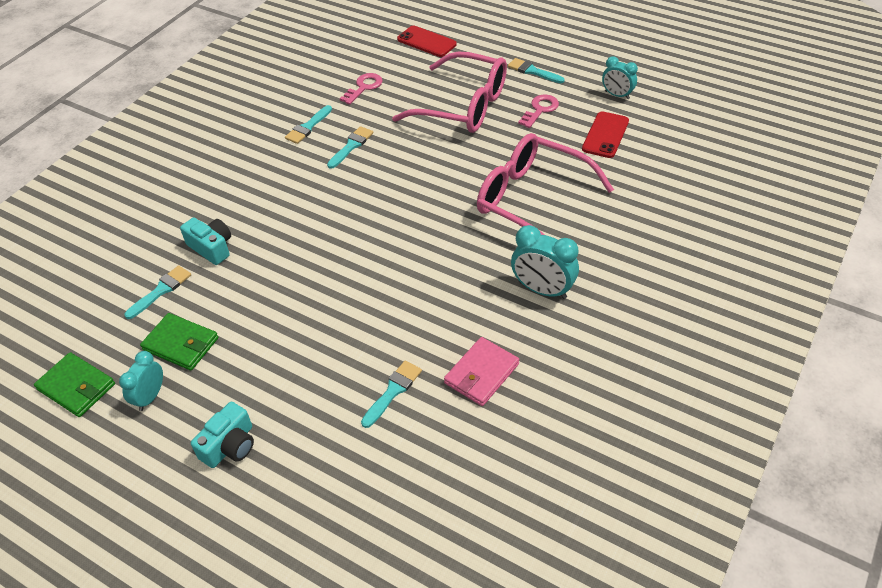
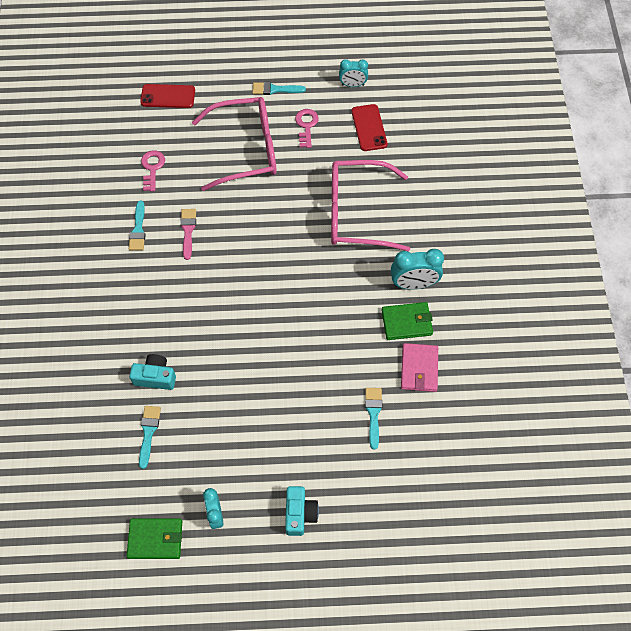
camera: 35 degrees left, 15 degrees up
green wallet [140,313,218,371] -> green wallet moved to [381,302,433,340]
turquoise brush [327,126,373,169] -> pink brush [180,209,196,260]

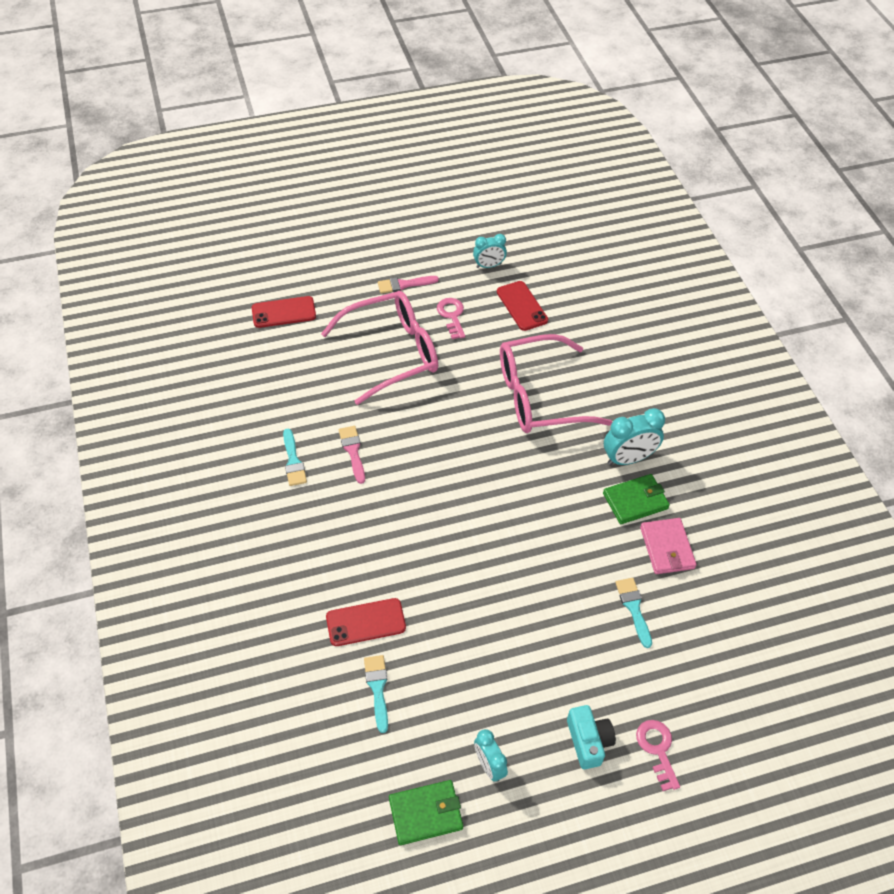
camera: 15 degrees left, 10 degrees down
turquoise camera [129,354,176,390] -> red phone [326,598,406,646]
pink key [141,150,165,192] -> pink key moved to [636,720,680,791]
turquoise brush [252,82,306,95] -> pink brush [378,276,439,294]

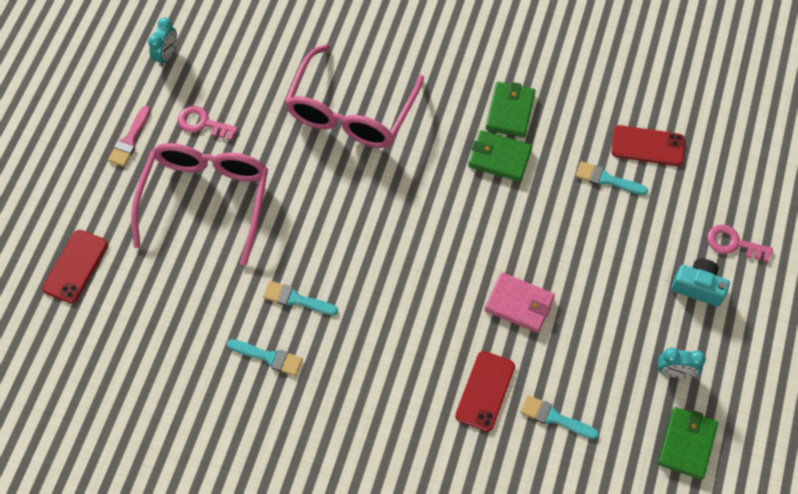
camera: 55 degrees left, 10 degrees up
pink brush [339,426,365,484] -> turquoise brush [263,281,338,315]
red phone [497,281,548,331] -> red phone moved to [611,125,685,166]
turquoise clock [604,408,665,465] -> none
pink wallet [640,518,697,574] -> pink wallet moved to [485,272,555,333]
none -> green wallet [468,130,533,182]

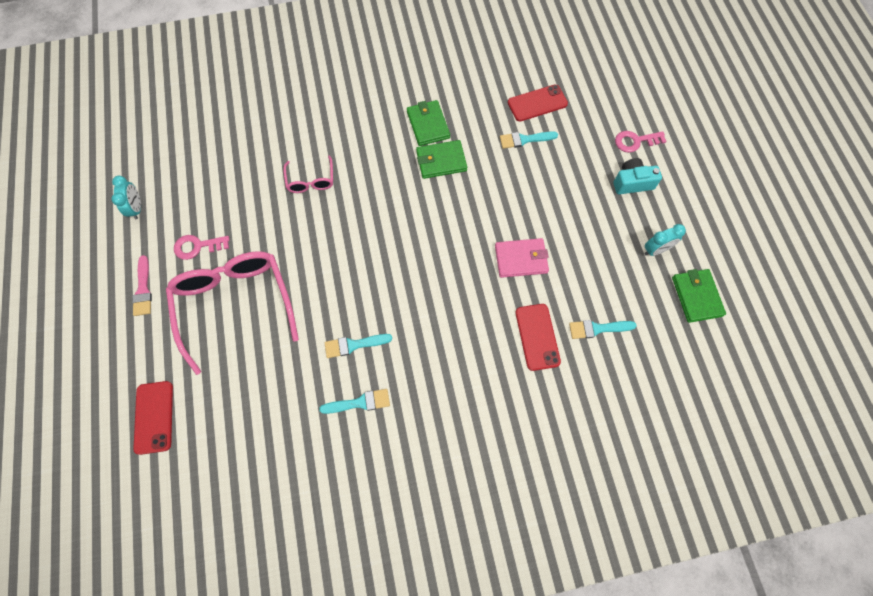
camera: 30 degrees left, 5 degrees up
pink glasses [285,44,424,148] -> pink glasses [283,156,333,193], size x0.47

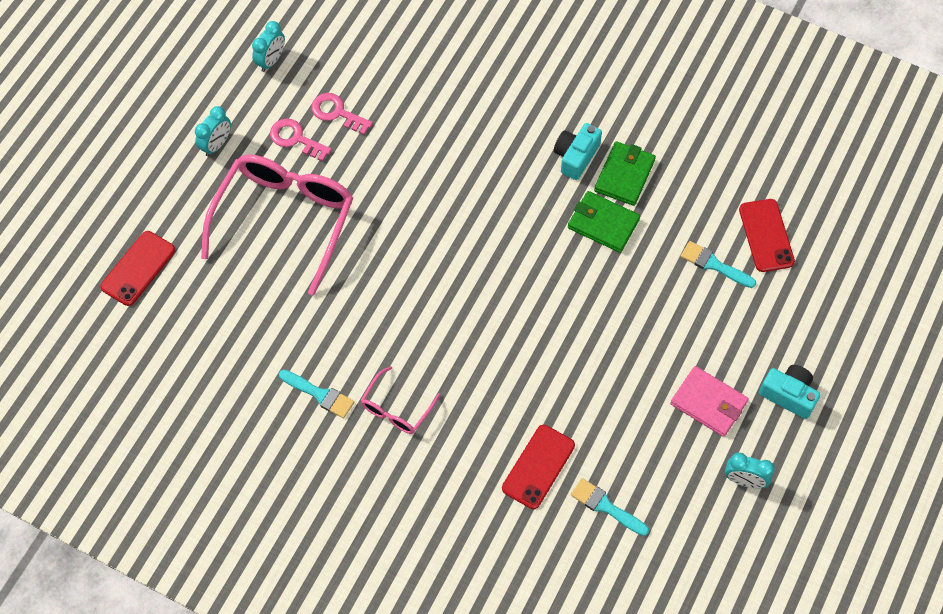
camera: 40 degrees right, 5 degrees down
pink brush [132,255,152,316] -> turquoise clock [195,106,231,156]
pink glasses [283,156,333,193] -> pink glasses moved to [361,366,441,434]
turquoise brush [325,334,392,358] -> none
pink wallet [495,238,549,278] -> pink wallet moved to [670,366,749,437]
red phone [508,85,568,121] -> red phone turned 60 degrees clockwise [739,199,795,272]
pink key [615,131,667,153] -> pink key moved to [311,93,373,135]
green wallet [672,269,726,323] -> none
none -> turquoise camera [554,123,602,180]

